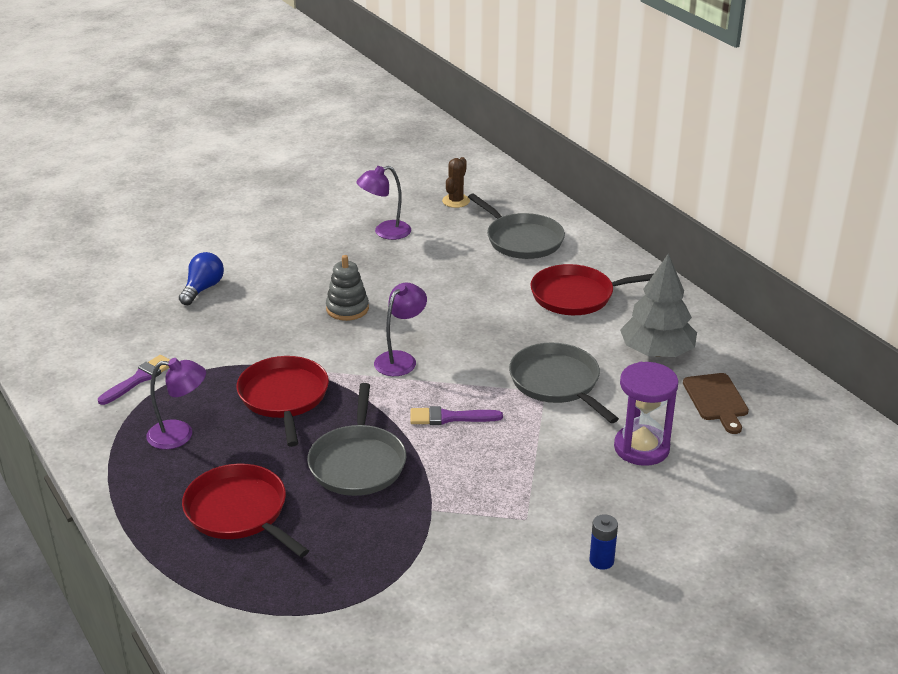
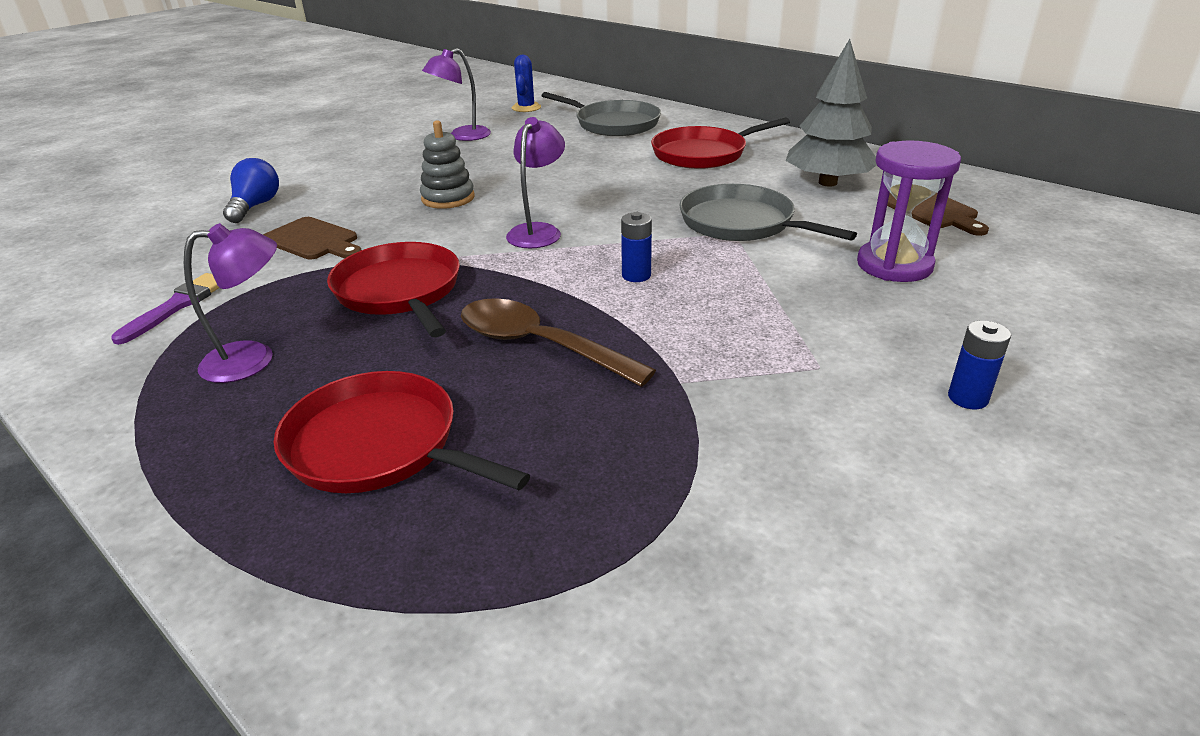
camera: 15 degrees left, 0 degrees up
grey pan [307,383,406,496] -> brown spoon [461,298,656,387]
purple brush [410,406,503,425] -> blue battery [621,212,652,282]
brown cactus [442,157,470,208] -> blue cactus [512,55,541,112]
none -> brown cutting board [263,217,361,260]

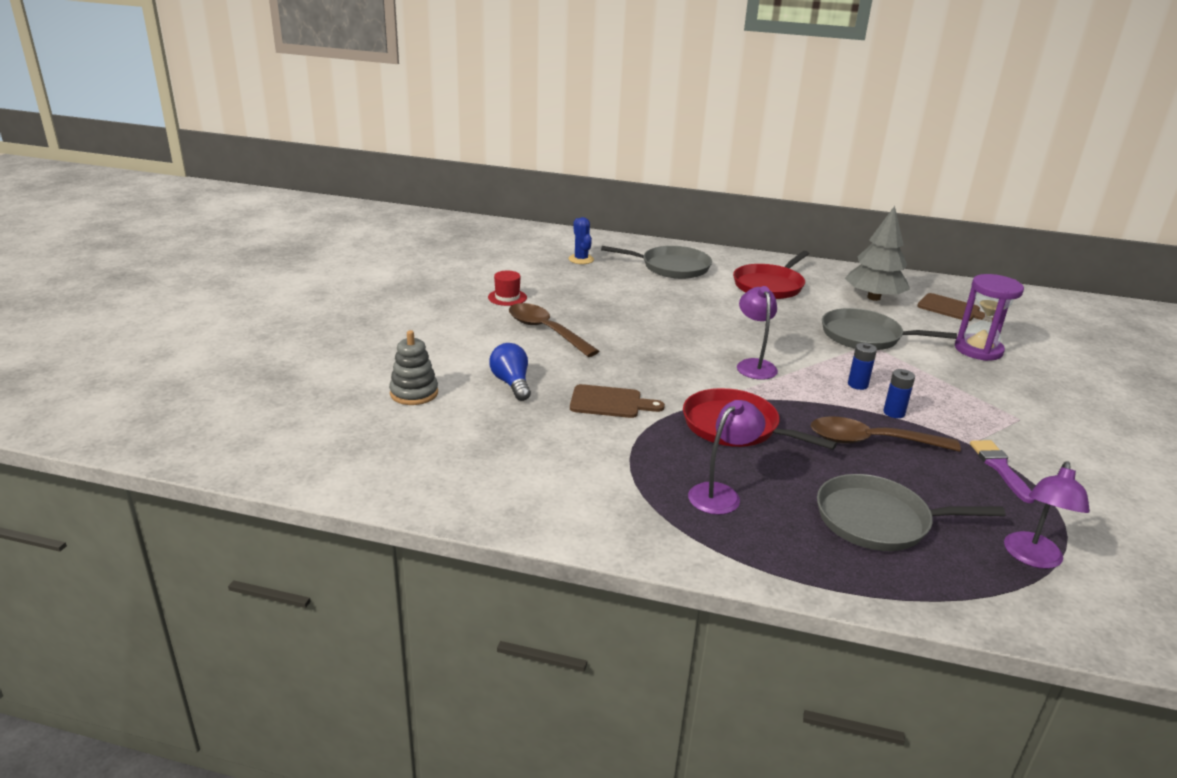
camera: 30 degrees left, 5 degrees down
purple brush [111,273,219,345] -> purple brush moved to [970,440,1035,503]
red pan [274,371,530,493] -> grey pan [817,474,1005,551]
grey stacking toy [420,120,475,209] -> grey stacking toy moved to [389,330,438,405]
purple lamp [422,48,491,141] -> purple lamp moved to [1004,461,1090,569]
blue battery [948,321,1011,409] -> blue battery moved to [883,369,915,418]
none -> red hat [488,271,527,306]
none -> brown spoon [509,303,599,357]

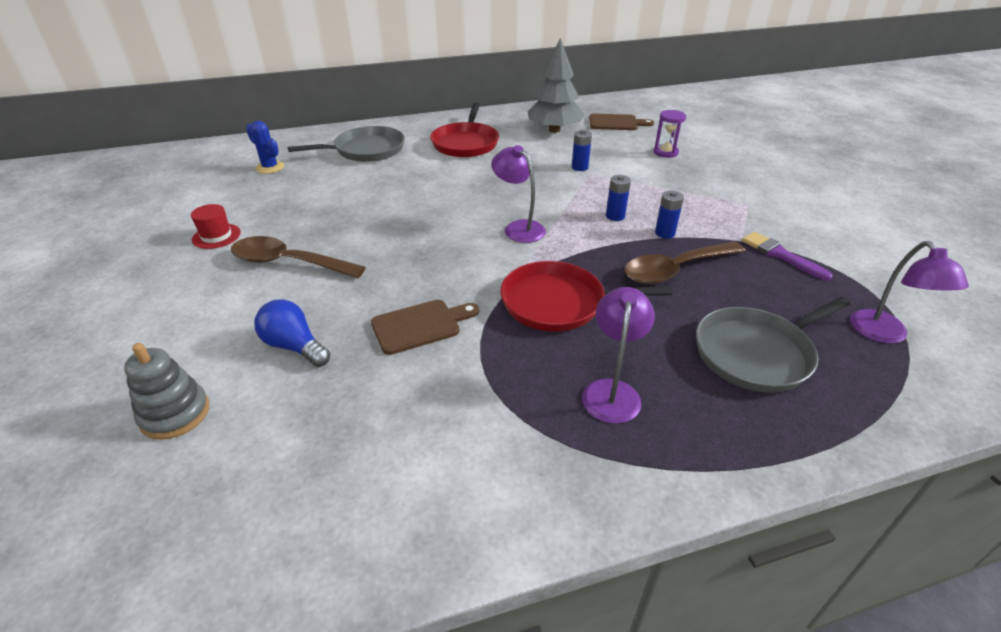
camera: 30 degrees left, 10 degrees up
grey pan [822,308,957,350] -> blue battery [572,130,592,171]
purple hourglass [955,274,1024,361] -> purple hourglass [654,110,686,158], size x0.61

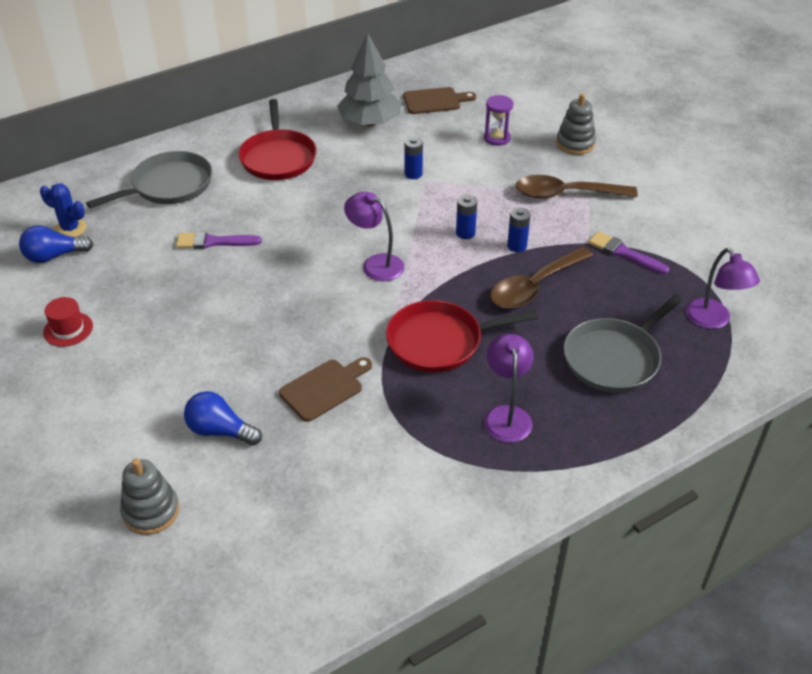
camera: 15 degrees left, 5 degrees up
brown spoon [231,236,366,278] -> brown spoon moved to [516,175,638,198]
none -> blue light bulb [19,225,93,263]
none -> purple brush [176,232,262,249]
none -> grey stacking toy [556,93,596,155]

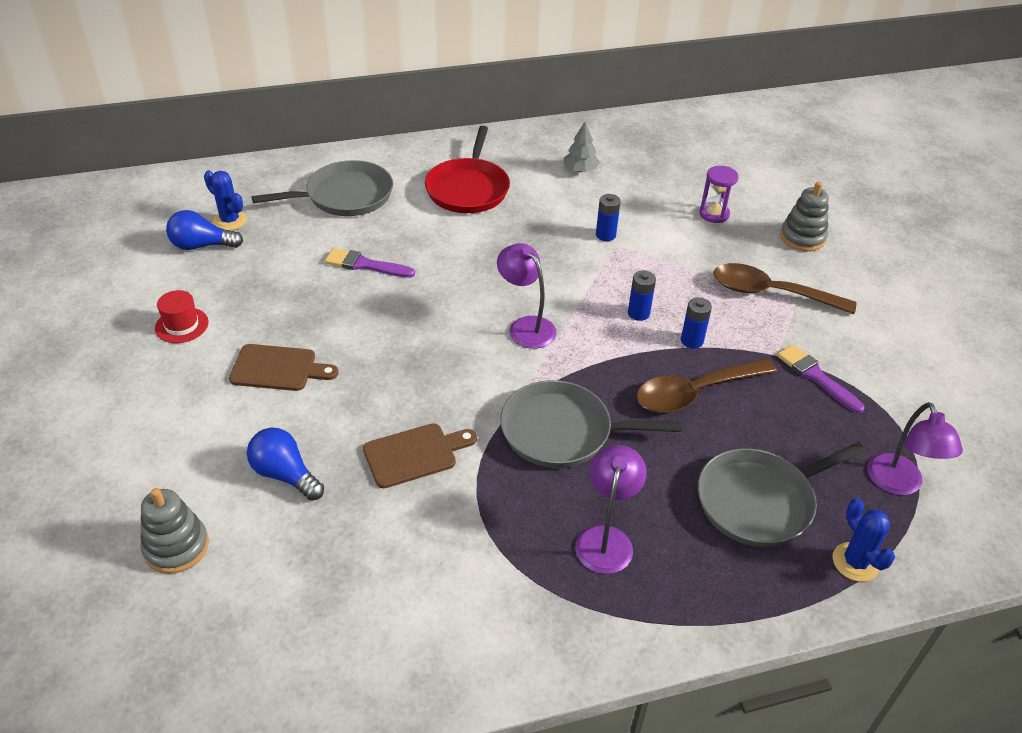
camera: 15 degrees right, 0 degrees up
grey tree [337,33,402,126] -> grey tree [564,122,600,172], size x0.51
red pan [386,300,538,372] -> grey pan [500,380,681,468]
brown cutting board [403,87,476,114] -> brown cutting board moved to [229,344,338,391]
none -> blue cactus [833,498,895,582]

